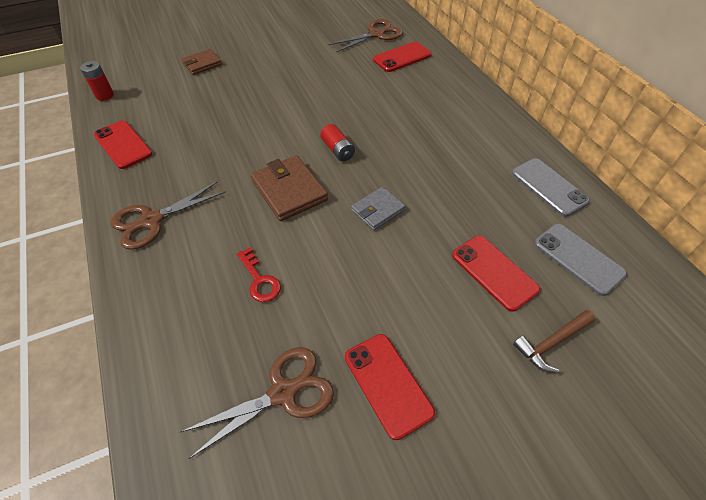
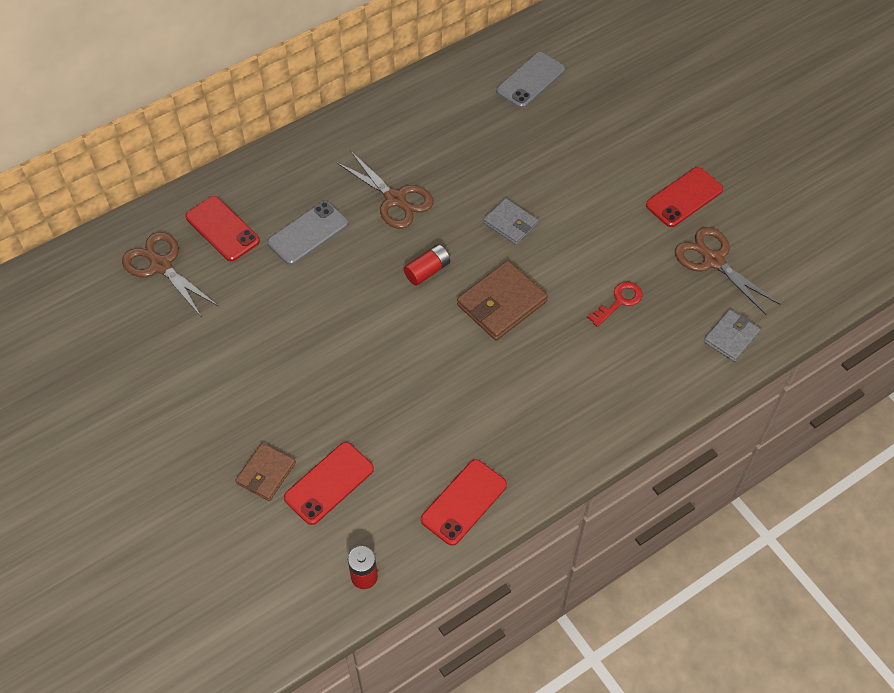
camera: 100 degrees left, 5 degrees up
brown scissors [110,181,226,250] -> brown scissors moved to [336,151,434,229]
brown wallet [181,49,222,75] -> brown wallet turned 75 degrees clockwise [235,443,296,501]
red phone [452,235,540,312] -> red phone moved to [284,442,374,525]
grey phone [512,158,590,217] -> grey phone moved to [267,201,348,265]
brown hammer [513,310,596,373] -> none
none -> grey wallet [704,310,761,362]

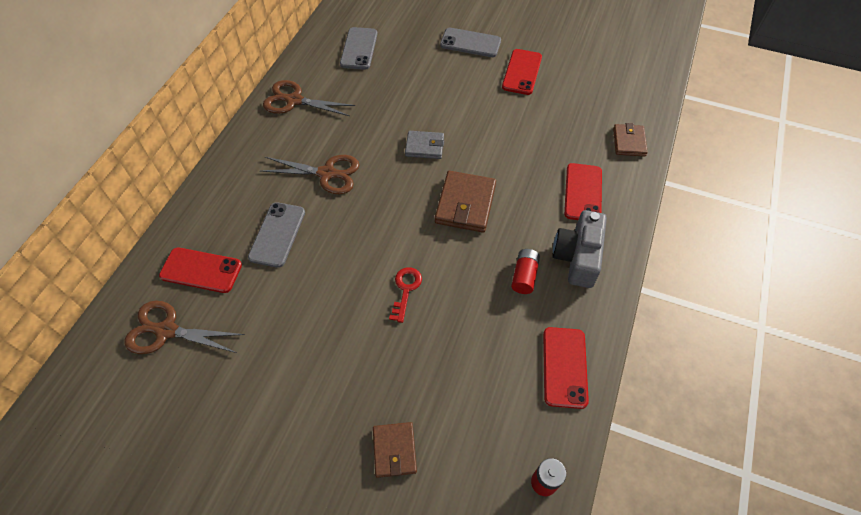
camera: 35 degrees left, 0 degrees up
red phone [284,442,374,525] -> red phone moved to [564,163,602,220]
red battery [403,244,450,286] -> red battery moved to [511,249,540,294]
red key [587,282,643,327] -> red key moved to [389,267,422,323]
brown scissors [675,227,780,315] -> brown scissors moved to [263,80,355,116]
grey wallet [704,310,761,362] -> brown wallet [613,123,648,157]
none -> grey phone [440,28,501,57]
none -> grey camera [552,210,607,288]

